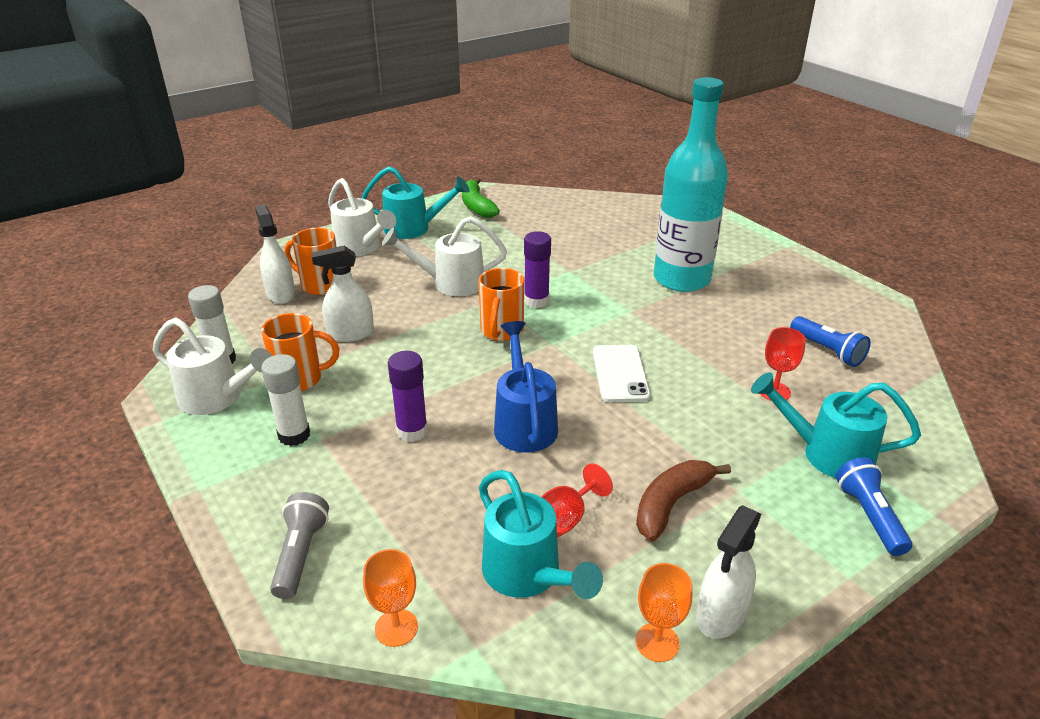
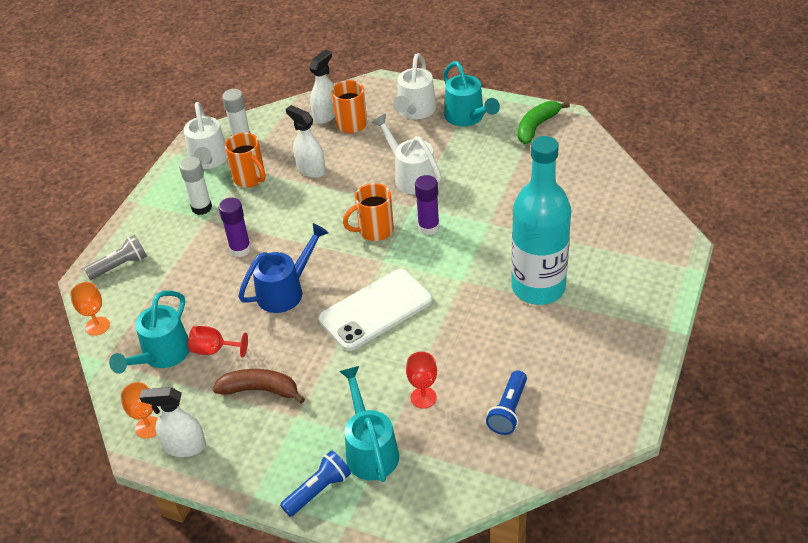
camera: 60 degrees right, 10 degrees up
white phone [593,345,651,402] -> white phone [318,269,433,351], size x1.51

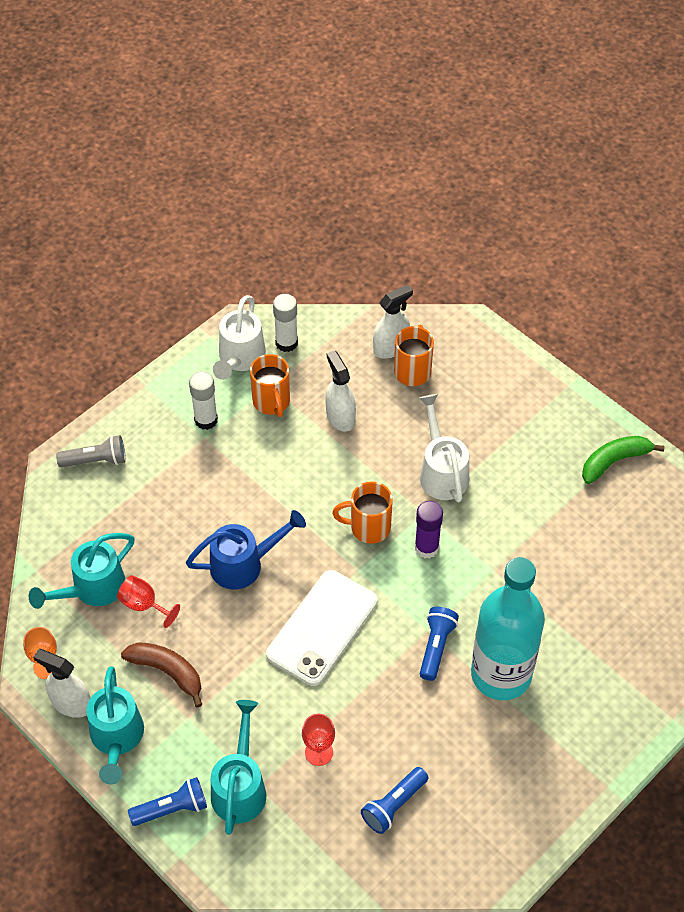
camera: 20 degrees right, 10 degrees up
orange goblet [70,282,110,336] -> none
purple glue stick [219,198,251,257] -> none
white phone [318,269,433,351] -> white phone turned 45 degrees counterclockwise [266,570,377,686]
white watering can [393,53,436,119] -> none
turquoise watering can [443,61,500,126] -> turquoise watering can moved to [86,666,144,785]
none -> blue flashlight [419,607,459,681]

